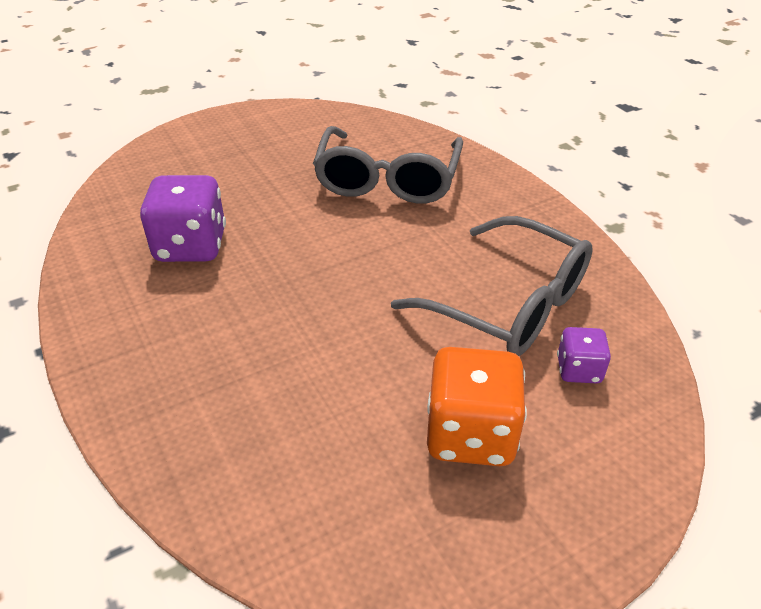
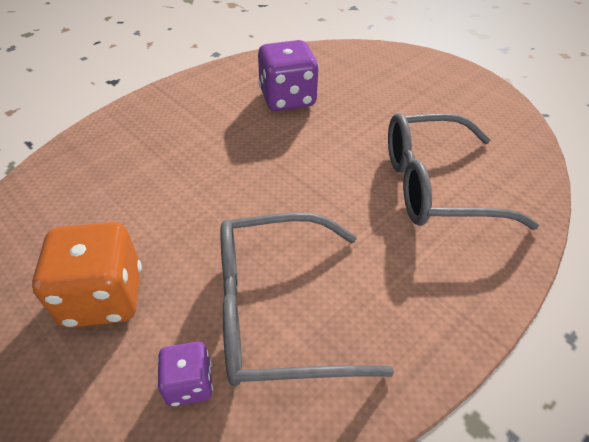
camera: 75 degrees right, 5 degrees up
grey glasses [391,216,593,356] -> grey glasses turned 60 degrees clockwise [220,212,394,387]

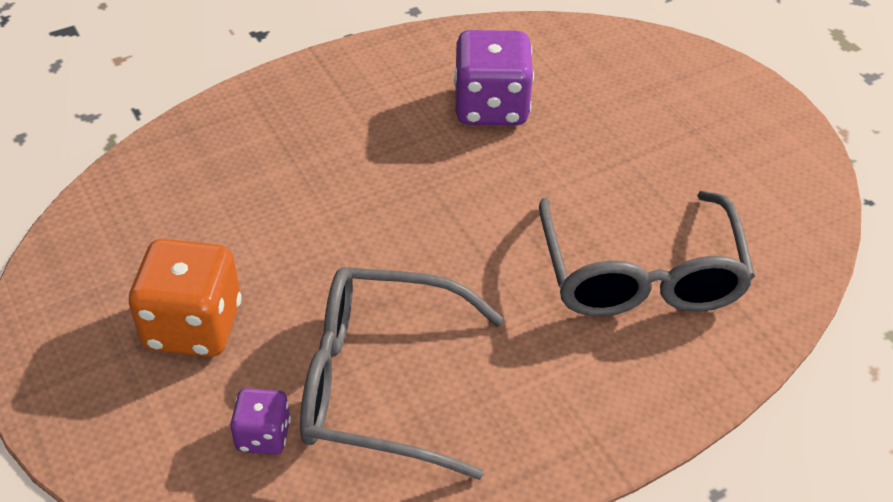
camera: 15 degrees right, 0 degrees up
grey glasses [388,113,539,229] -> grey glasses turned 105 degrees counterclockwise [539,191,755,317]

